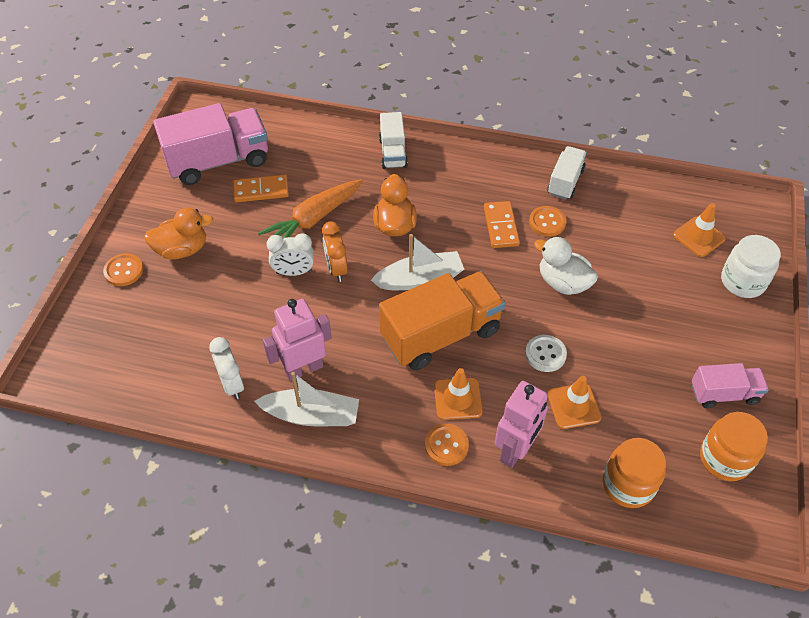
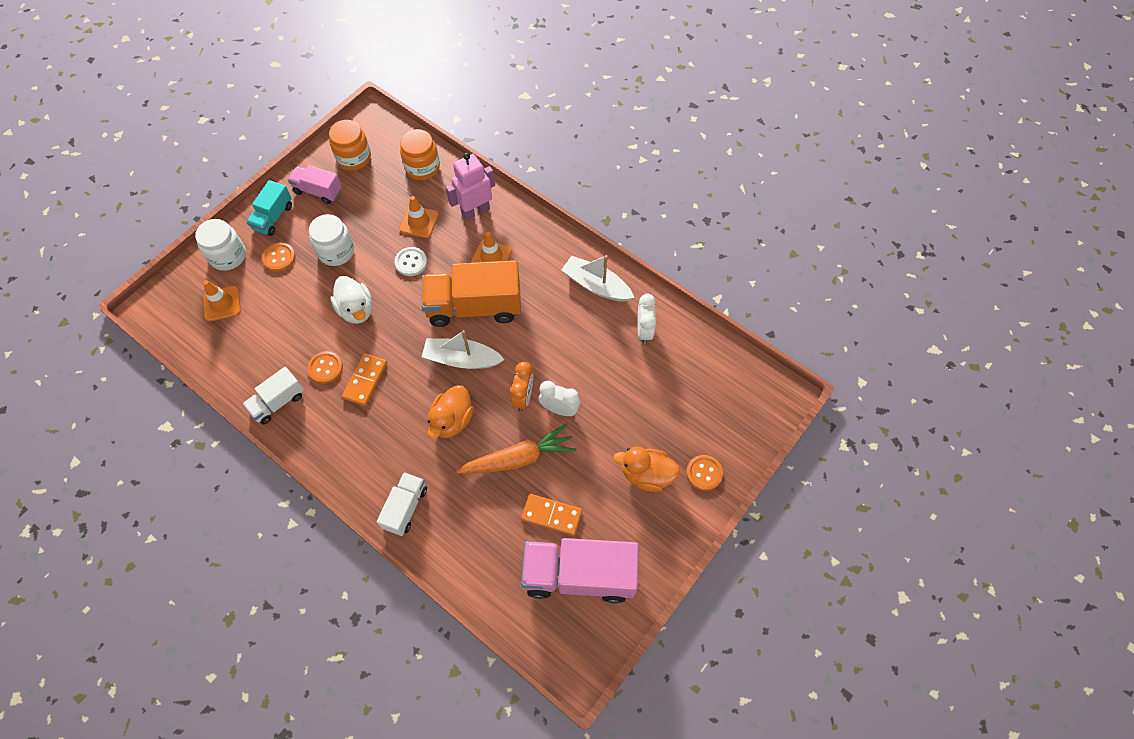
camera: 155 degrees left, 10 degrees up
pink robot [263,299,332,381] -> none
orange button [425,424,469,466] -> orange button moved to [262,243,295,272]
none -> turquoise truck [246,180,292,236]
none -> white jar [309,214,354,266]

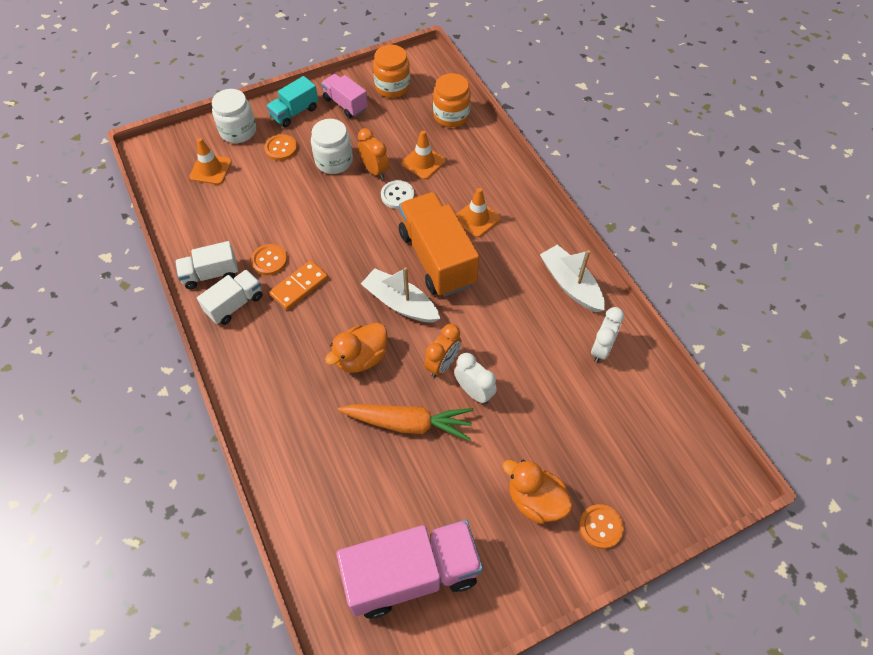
camera: 25 degrees right, 5 degrees down
white duck [330,276,372,324] -> none
white truck [377,472,427,536] -> white truck moved to [197,270,263,325]
orange truck [421,260,521,327] -> orange truck turned 45 degrees clockwise [399,192,479,297]
pink robot [446,153,495,221] -> none
orange domino [521,494,582,536] -> none
pink truck [521,538,639,603] -> pink truck turned 135 degrees clockwise [336,520,483,619]
none -> orange clock [358,128,389,179]

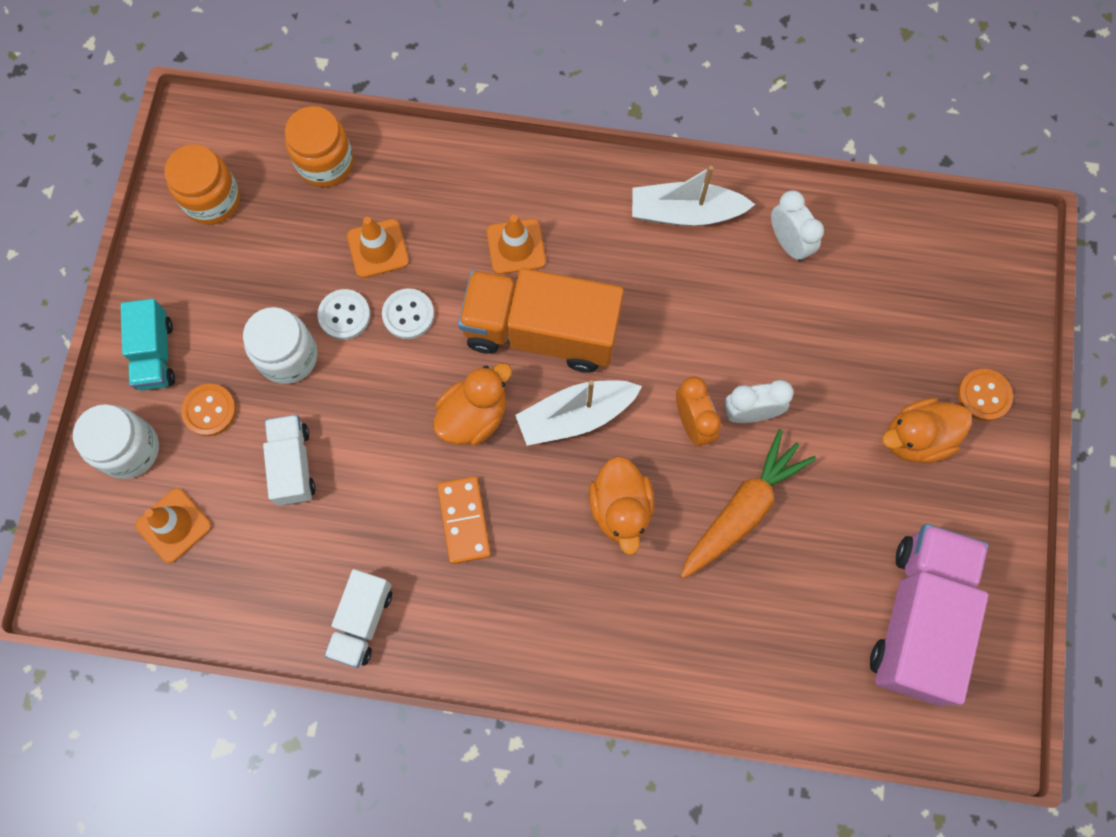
camera: 55 degrees left, 15 degrees up
white truck [197,270,263,325] -> white truck moved to [263,415,316,506]
orange button [251,244,287,275] -> none
pink truck [321,74,368,118] -> none
orange clock [358,128,389,179] -> white button [318,289,370,340]
none -> orange duck [433,363,512,446]

